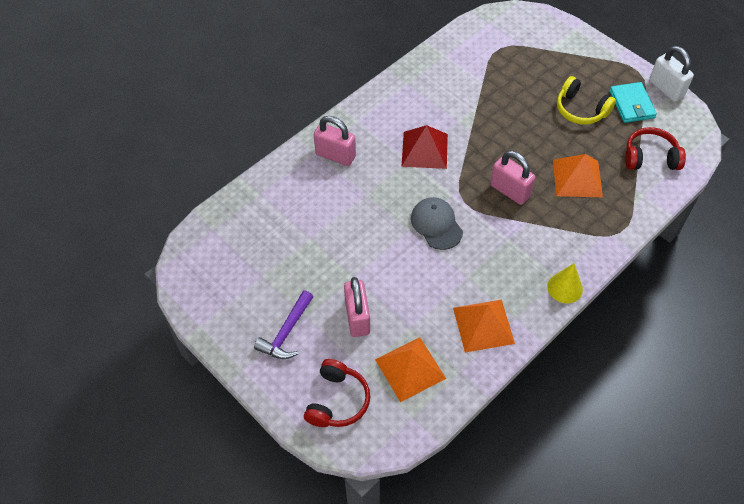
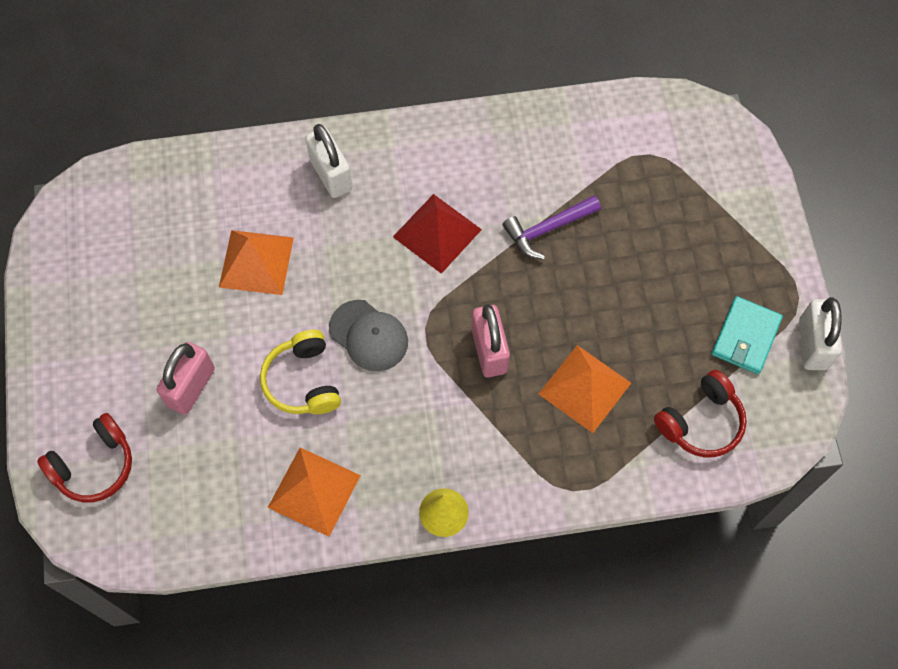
camera: 35 degrees right, 10 degrees up
purple hammer [254,290,313,359] -> purple hammer moved to [503,195,601,259]
pink padlock [313,116,356,166] -> white padlock [305,124,353,198]
orange pyramid [375,337,446,402] -> orange pyramid moved to [219,230,294,295]
grey cap [411,197,463,250] -> grey cap turned 120 degrees clockwise [329,300,408,371]
yellow headphones [557,76,616,125] -> yellow headphones moved to [260,330,341,414]
red headphones [625,127,686,170] -> red headphones turned 105 degrees clockwise [654,370,747,457]

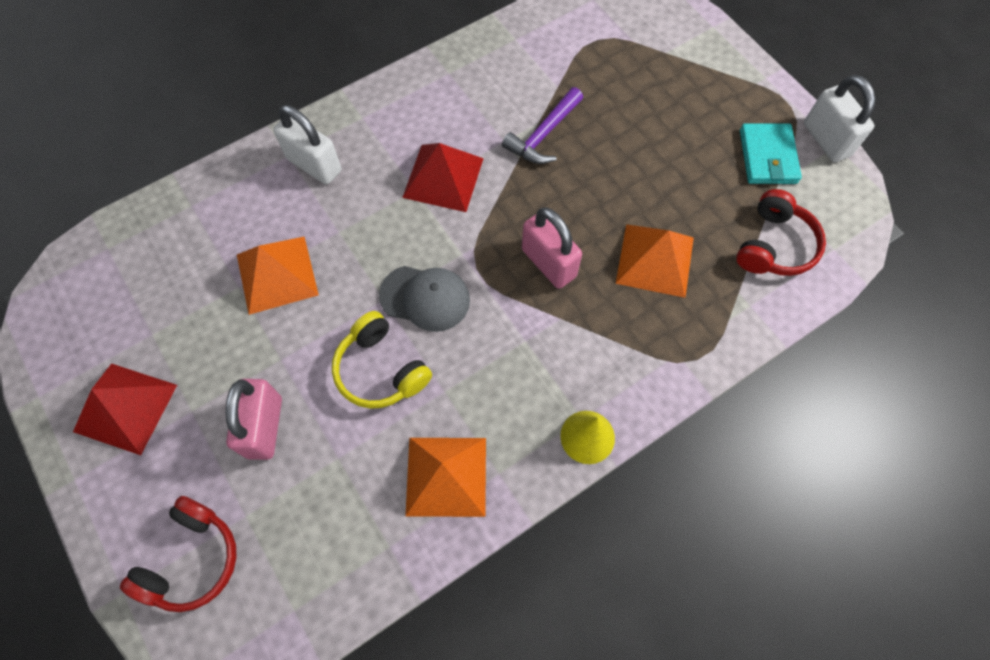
camera: 25 degrees left, 0 degrees up
none -> red pyramid [73,363,177,455]

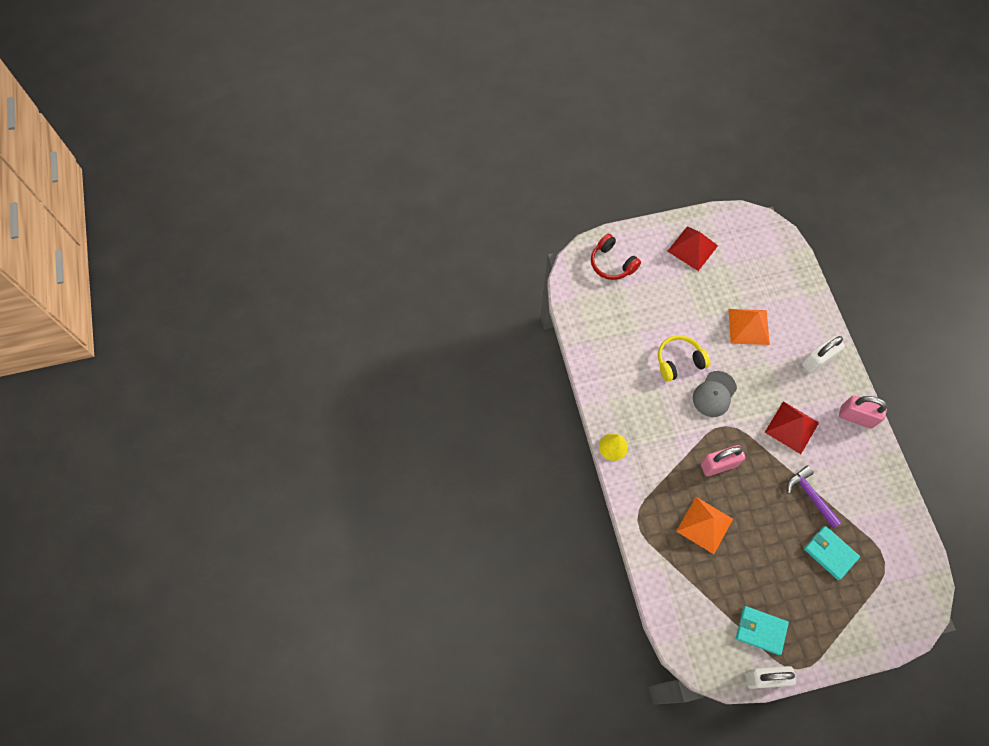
camera: 110 degrees right, 0 degrees up
pink padlock [225,379,282,460] -> pink padlock moved to [839,395,887,428]
orange pyramid [405,438,486,517] -> none
red headphones [736,189,826,276] -> none
none -> turquoise wallet [804,526,860,580]

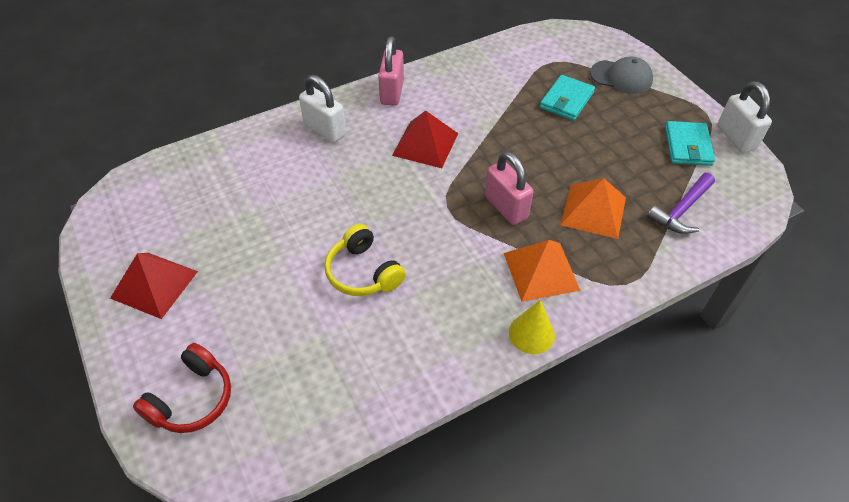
camera: 105 degrees left, 15 degrees down
grey cap [693,371,737,417] -> grey cap moved to [590,57,653,94]
orange pyramid [728,309,770,345] -> orange pyramid moved to [504,240,581,302]
purple hammer [787,465,842,528] -> purple hammer moved to [647,173,715,234]

